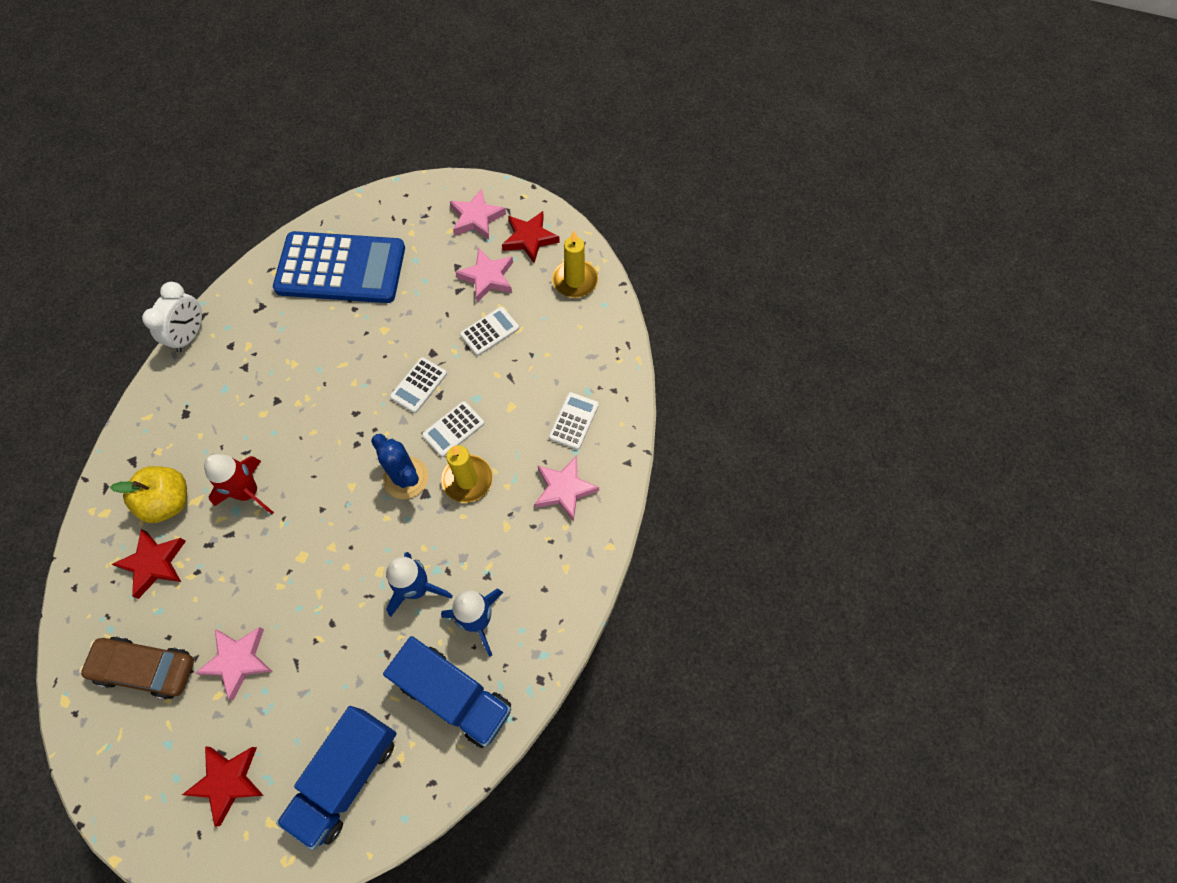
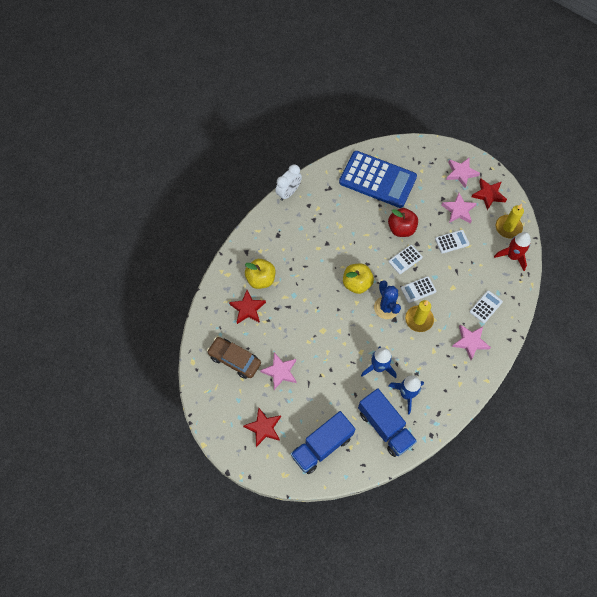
camera: 20 degrees right, 0 degrees up
red rocket [204,454,274,514] -> red rocket moved to [494,232,531,271]
none -> yellow apple [343,264,374,294]
none -> red apple [388,208,418,237]

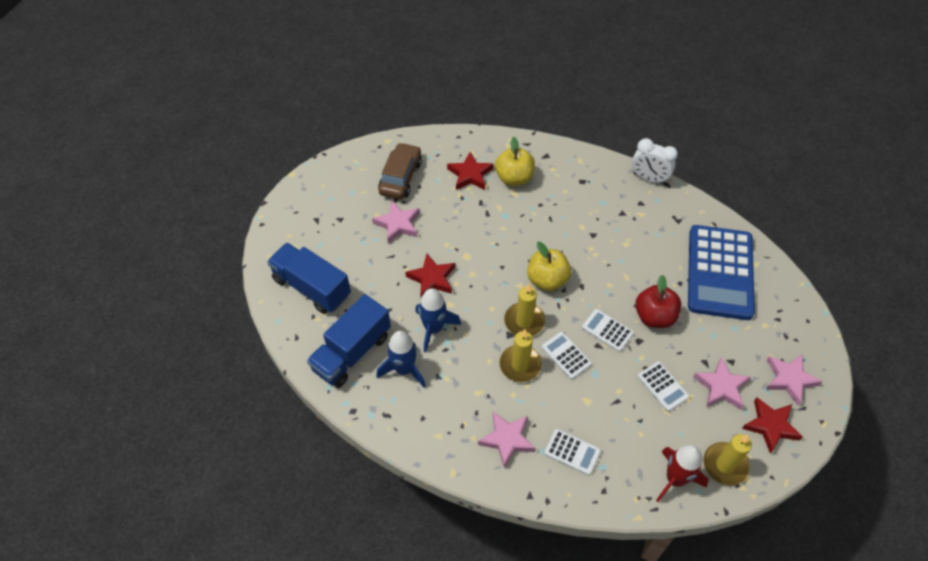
camera: 75 degrees right, 10 degrees down
red star [243,408,281,447] -> red star moved to [405,254,455,298]
blue cactus [374,280,401,319] -> yellow candle [504,284,545,336]

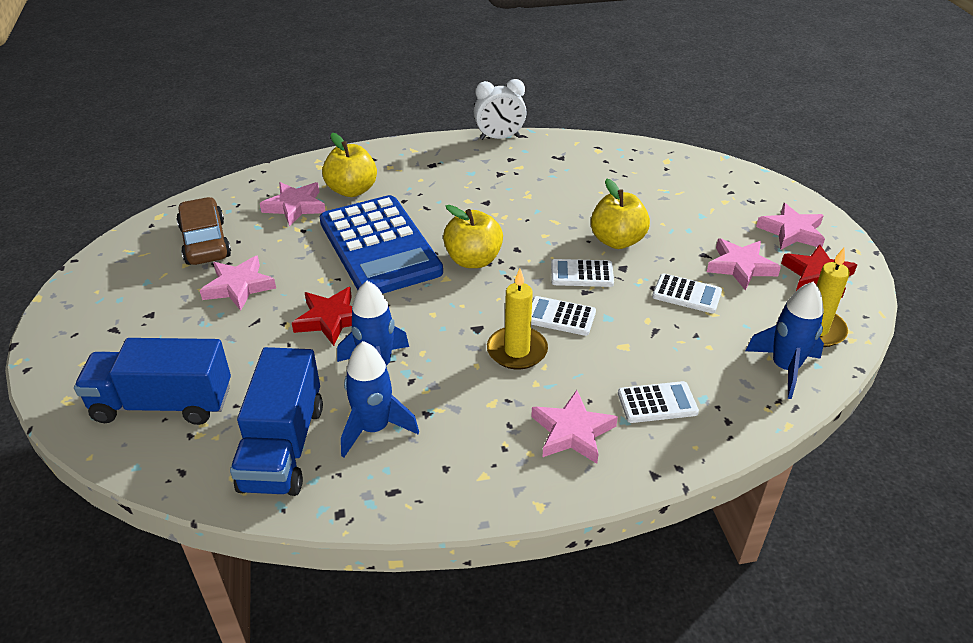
camera: 35 degrees left, 15 degrees down
red star [447,152,493,190] -> pink star [260,182,326,227]
yellow candle [504,284,545,336] -> none
red apple [635,275,682,328] -> yellow apple [591,179,650,249]
red rocket [656,445,709,502] -> blue rocket [746,281,824,399]
blue calculator [688,225,755,320] -> blue calculator moved to [319,195,443,294]

